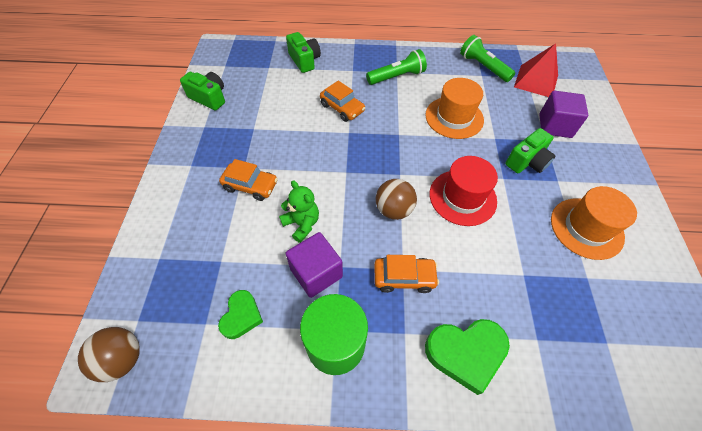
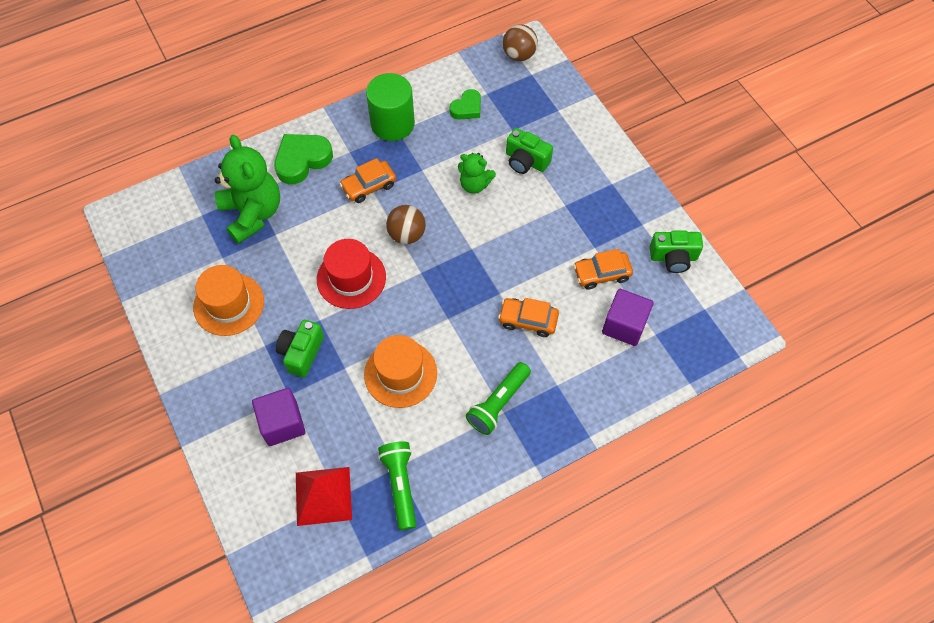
camera: 150 degrees right, 5 degrees up
green heart [218,290,263,339] -> green heart turned 120 degrees counterclockwise [449,89,481,120]
orange car [219,159,278,201] -> orange car moved to [573,249,633,290]
purple cube [285,232,343,298] -> purple cube moved to [602,289,654,346]
green camera [286,32,321,73] -> green camera moved to [506,128,553,174]
green flashlight [460,35,515,82] -> green flashlight turned 120 degrees counterclockwise [378,441,416,531]
none -> green teddy bear [215,135,280,244]

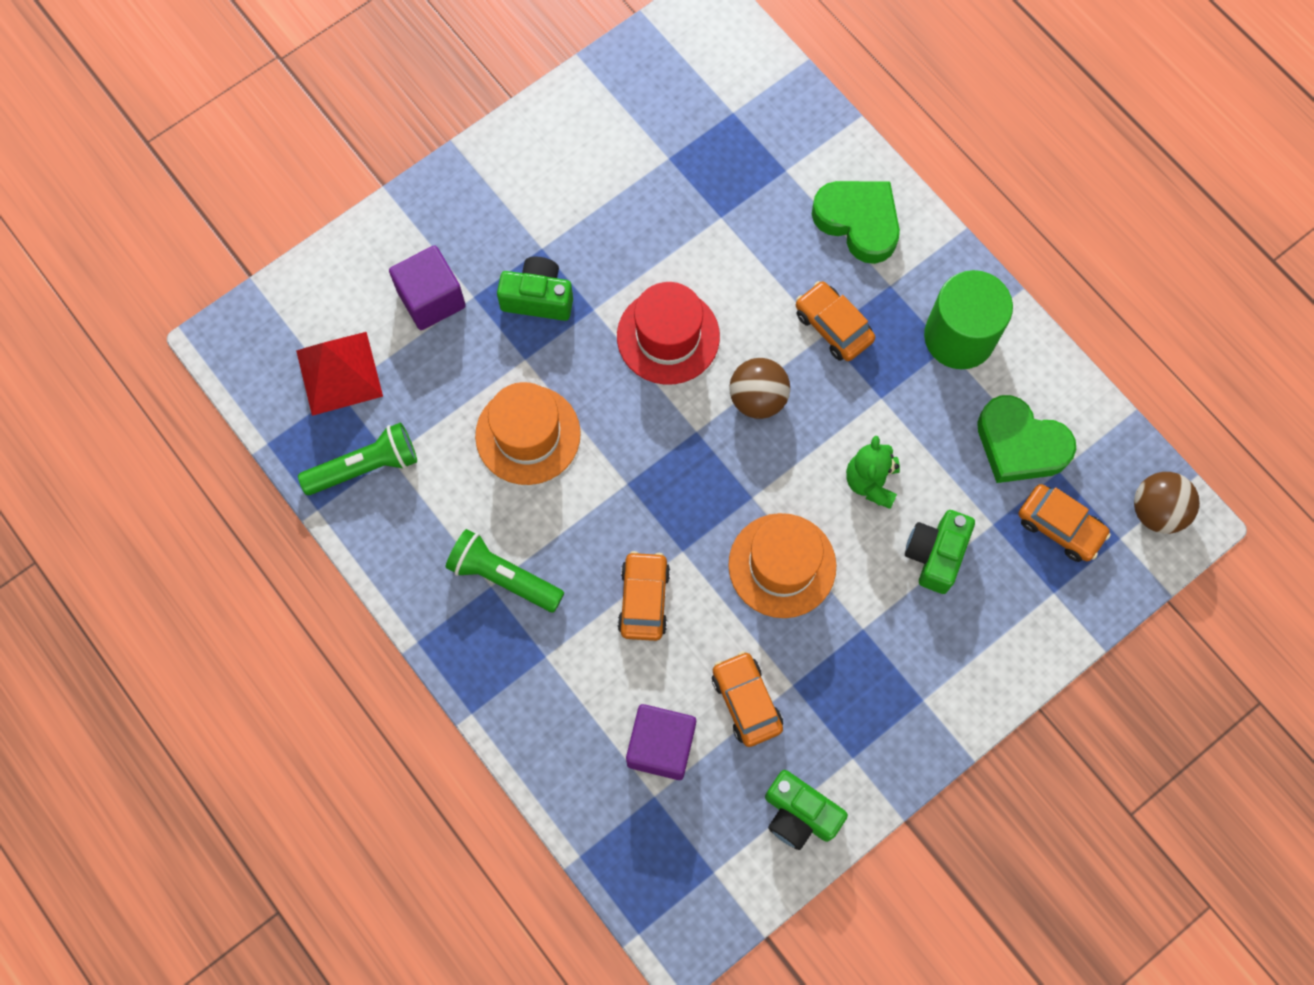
camera: 80 degrees right, 10 degrees up
orange hat [193,265,264,336] -> orange hat moved to [728,513,836,618]
green teddy bear [215,135,280,244] -> none
green heart [449,89,481,120] -> green heart [977,395,1076,483], size x1.62
green camera [650,231,703,273] -> green camera turned 45 degrees counterclockwise [765,770,848,850]
none -> orange car [1019,484,1111,562]

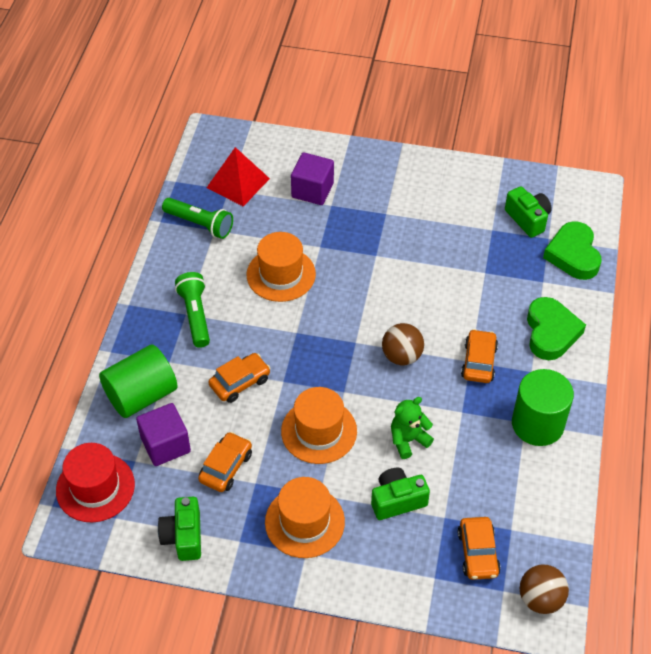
camera: 50 degrees right, 20 degrees down
green camera [497,256,573,321] -> green camera moved to [505,186,552,238]
red hat [617,282,720,385] -> red hat moved to [56,443,135,523]
green heart [977,395,1076,483] -> green heart moved to [543,221,601,280]
none -> green cylinder [99,344,178,418]
none -> orange hat [265,477,345,558]

